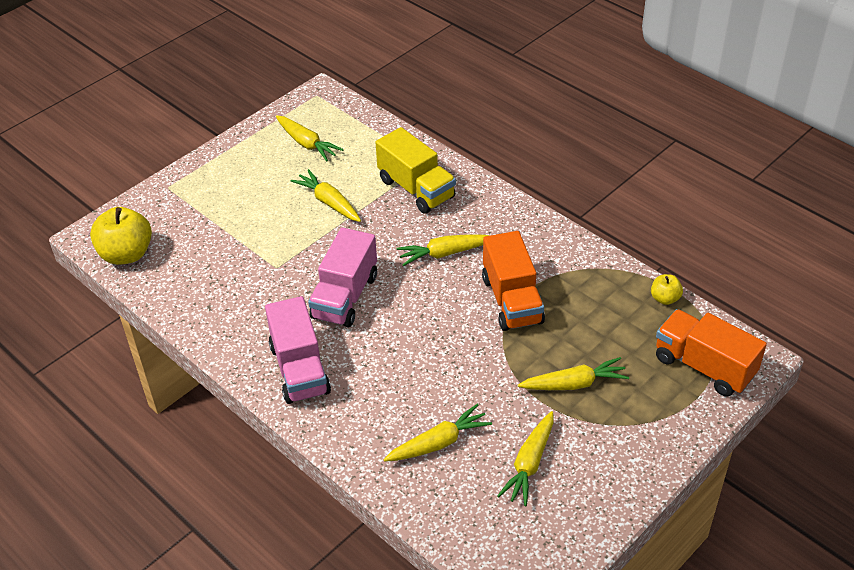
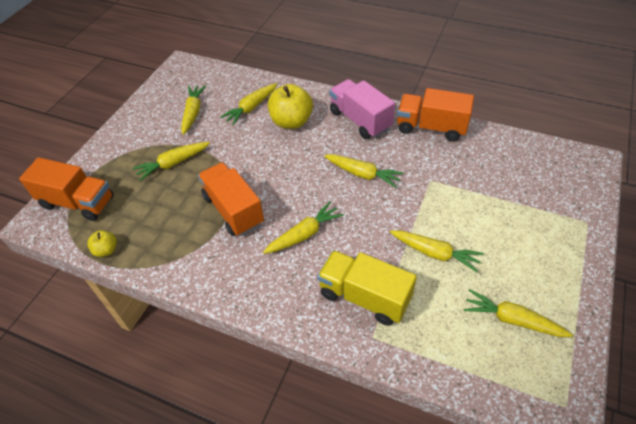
camera: 160 degrees right, 5 degrees up
yellow apple [90,207,152,265] -> yellow apple moved to [268,84,313,129]
pink truck [308,228,377,327] -> yellow carrot [324,154,403,188]
none -> orange truck [397,88,474,142]

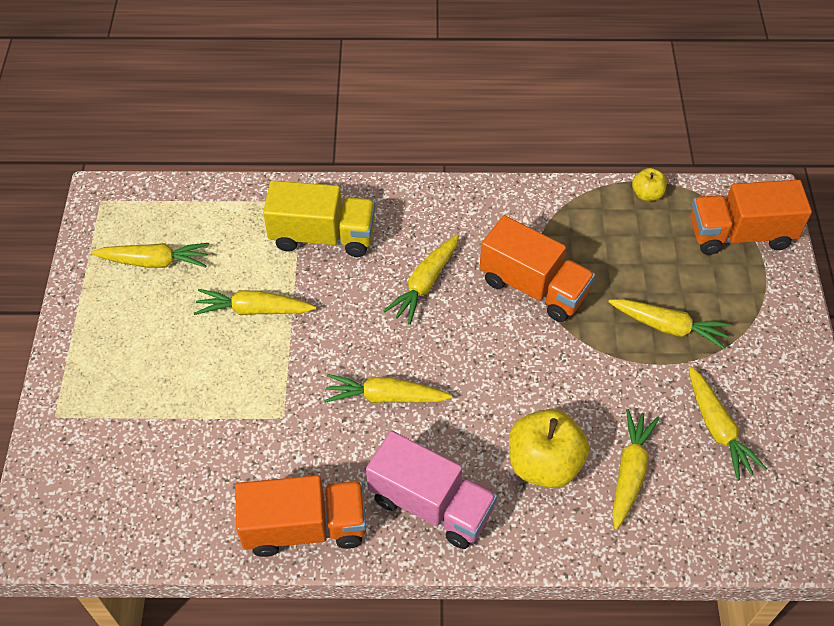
camera: 155 degrees right, 5 degrees up
yellow carrot [132,142,210,181] -> yellow carrot turned 75 degrees clockwise [608,299,731,350]

